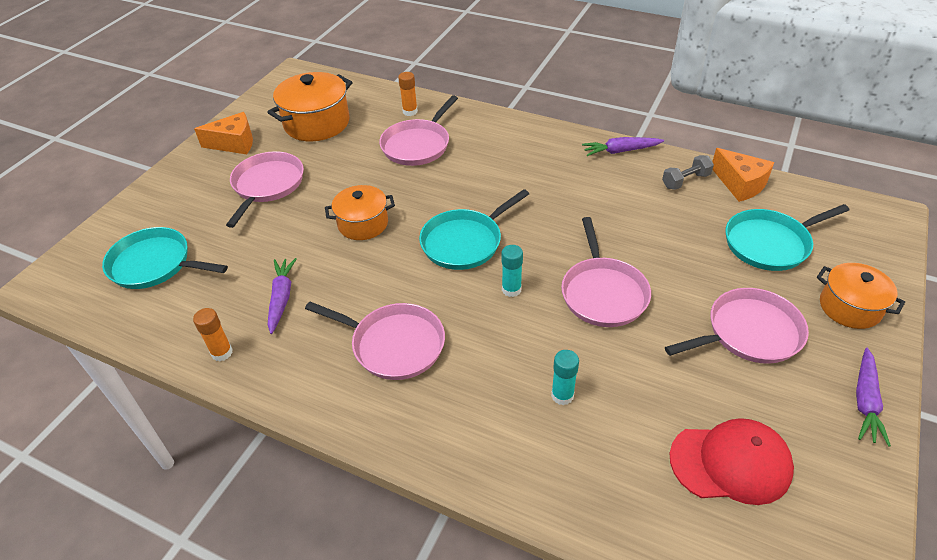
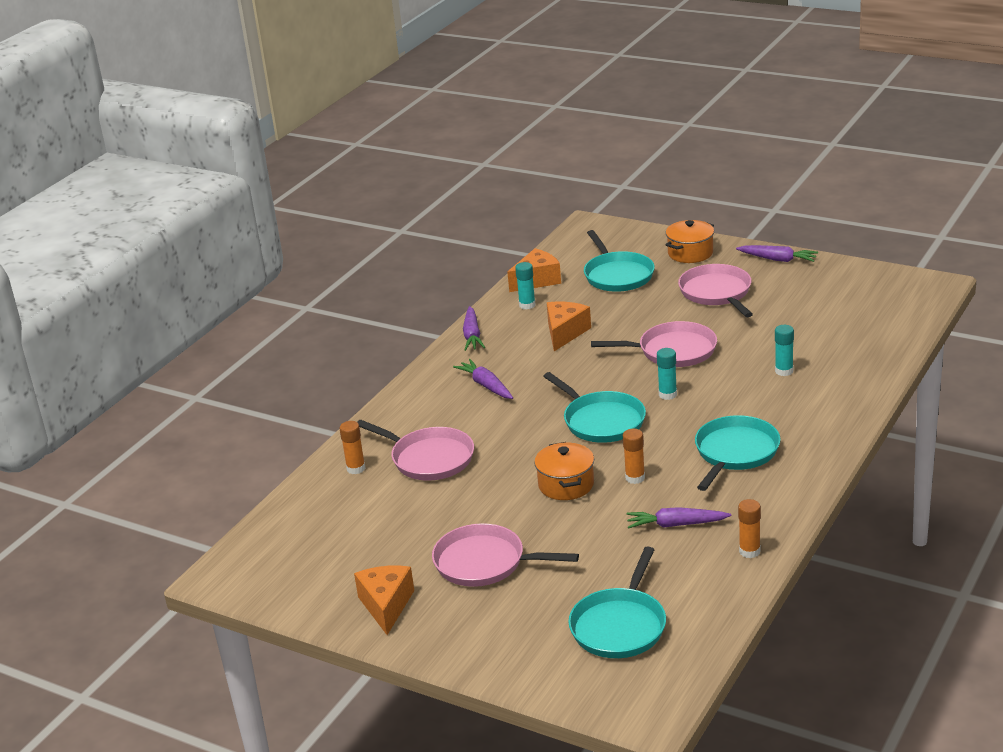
camera: 85 degrees left, 15 degrees down
orange pot [267,72,353,141] -> none
pink pan [305,302,445,380] -> turquoise pan [695,415,781,491]
grey dumbbell [662,155,714,190] -> turquoise glue stick [515,262,536,310]
red cap [669,418,794,505] -> none
none -> purple carrot [453,359,513,399]
none -> orange cheese [547,302,591,351]
none -> orange glue stick [623,429,645,484]

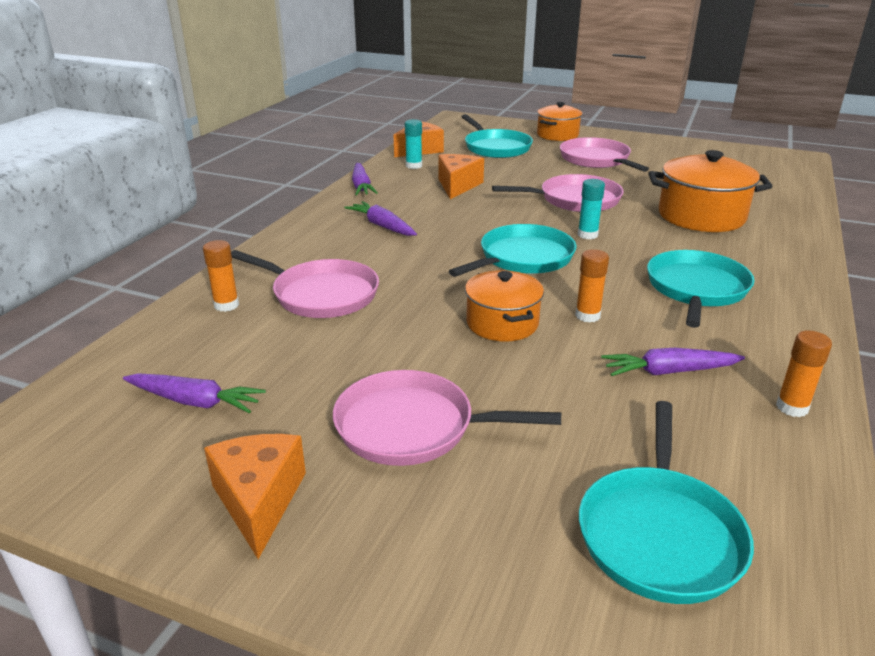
camera: 10 degrees left, 0 degrees up
turquoise pan [543,372,646,443] -> turquoise pan turned 90 degrees counterclockwise [449,224,576,277]
purple carrot [736,245,818,262] -> purple carrot moved to [123,373,266,413]
turquoise glue stick [775,325,794,376] -> orange pot [648,150,773,232]

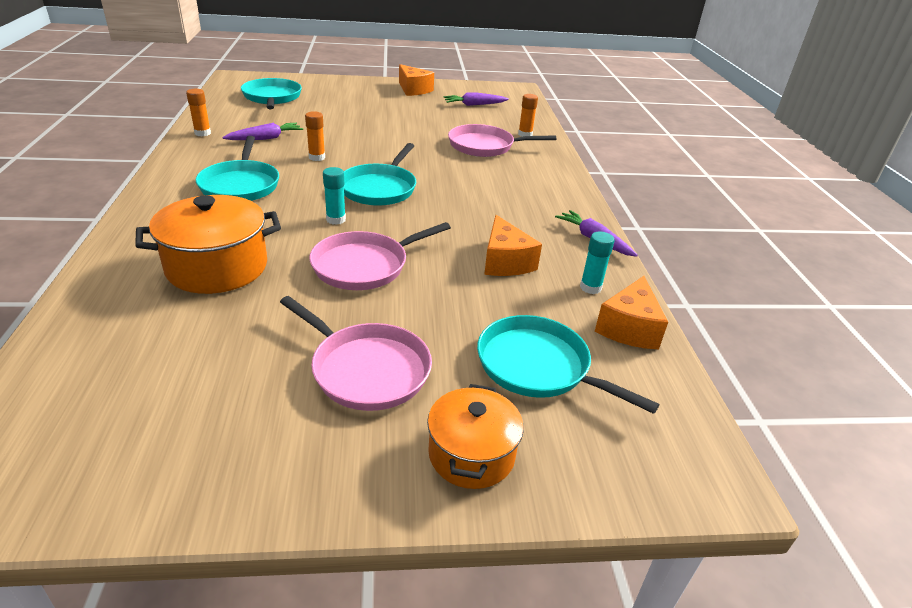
camera: 150 degrees right, 5 degrees up
pink pan [333,370,561,466] -> none
purple carrot [344,201,417,236] -> none
orange pot [465,270,544,341] -> none

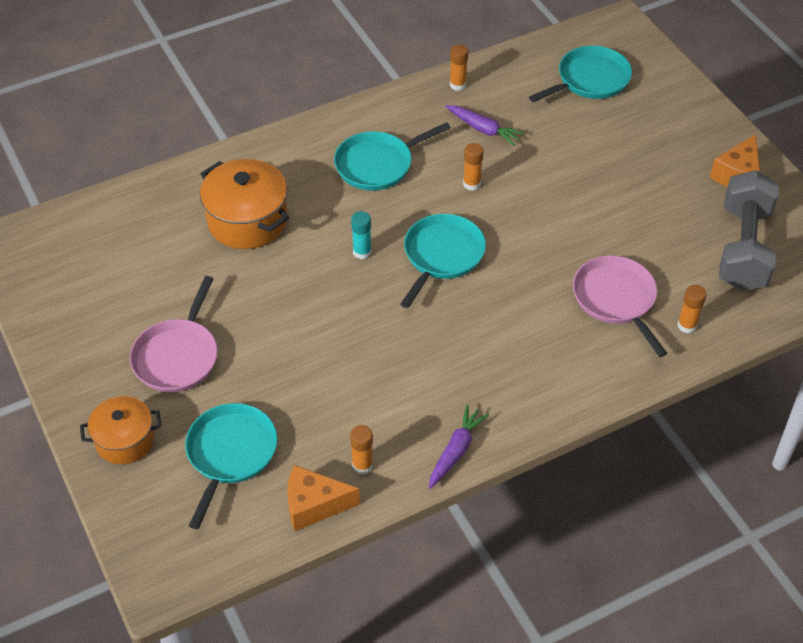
camera: 70 degrees right, 15 degrees up
pink pan [309,222,451,290] -> none
turquoise pan [344,143,416,206] -> turquoise pan turned 120 degrees clockwise [400,214,486,308]
purple carrot [444,92,509,106] -> grey dumbbell [719,170,779,291]
orange cheese [484,215,542,276] -> none
turquoise glue stick [580,232,615,294] -> orange glue stick [350,425,373,474]

